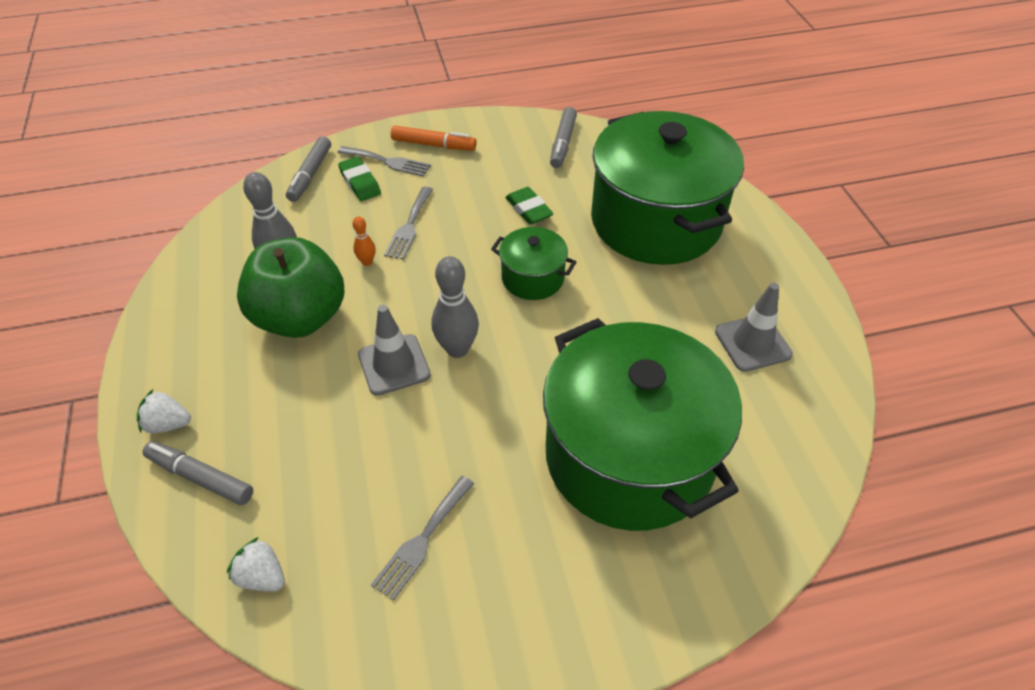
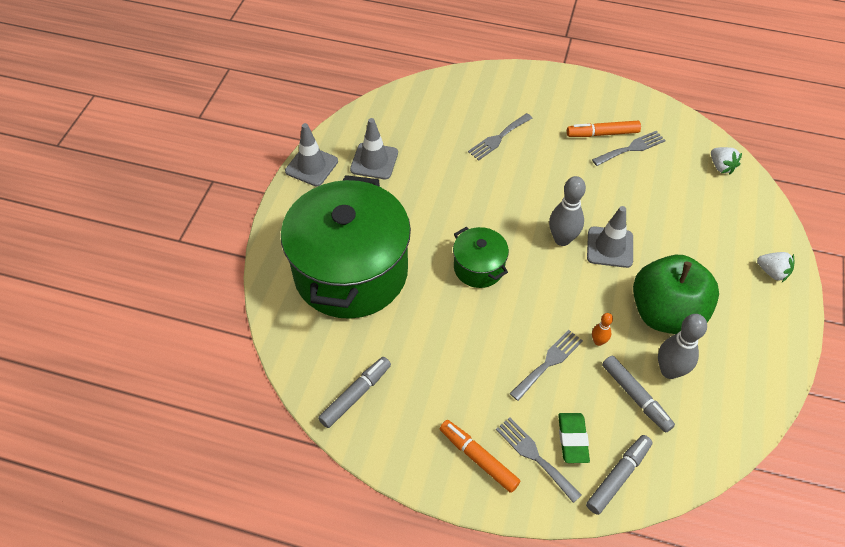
camera: 150 degrees left, 5 degrees up
grey marker [142,441,253,505] -> grey marker moved to [602,355,675,433]
green eraser [505,187,554,225] -> none
green pot [543,318,742,531] -> grey fork [468,113,532,161]
none -> grey traffic cone [285,123,338,186]
none -> orange marker [567,121,641,137]

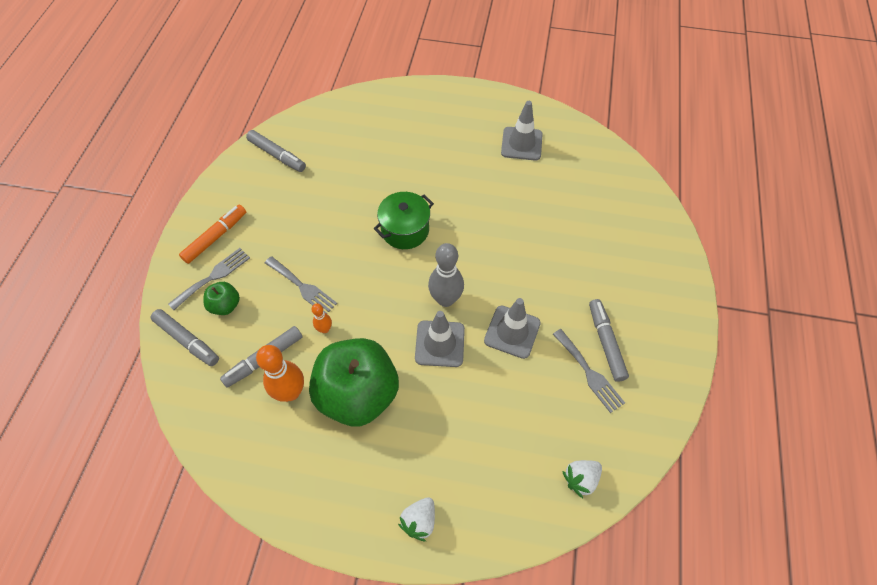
camera: 85 degrees right, 5 degrees up
green pot [281,175,411,319] -> none
grey traffic cone [285,123,338,186] -> grey traffic cone moved to [484,298,541,359]
grey fork [468,113,532,161] -> none
green eraser [558,413,590,463] -> green apple [203,282,240,315]
orange marker [567,121,641,137] -> grey marker [589,299,629,382]
grey bowling pin [658,314,707,379] -> orange bowling pin [256,345,304,402]

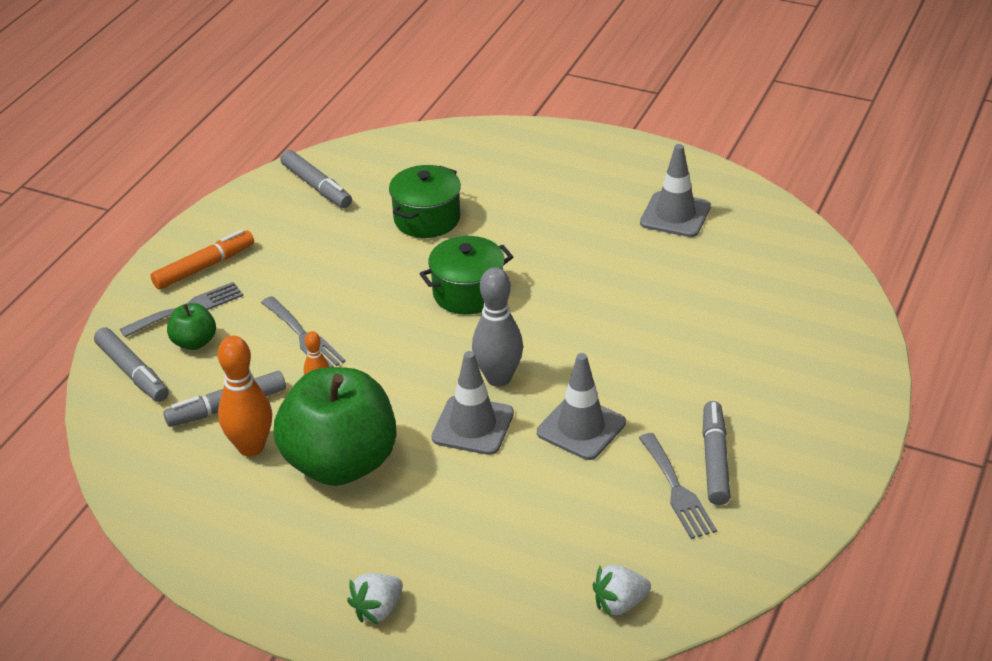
camera: 15 degrees right, 20 degrees down
none -> green pot [389,165,461,238]

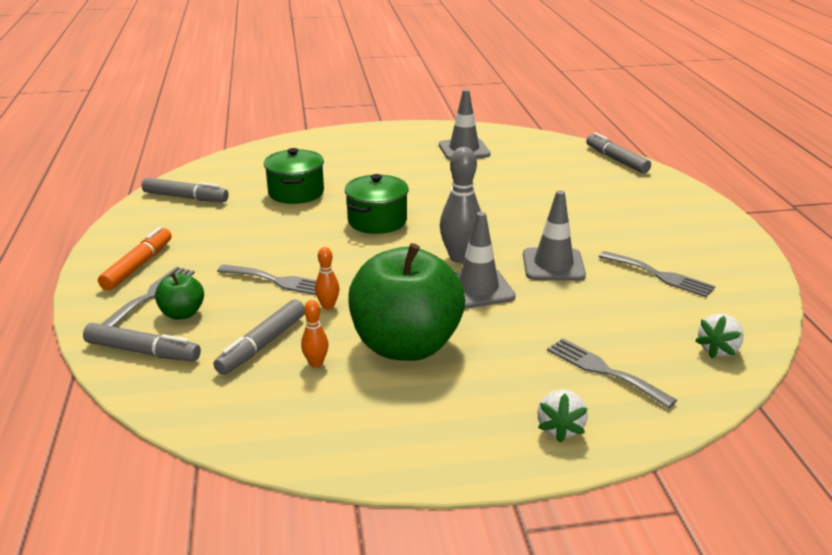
camera: 35 degrees left, 10 degrees down
orange bowling pin [218,336,272,456] -> orange bowling pin [301,300,329,367], size x0.52
grey marker [703,401,730,505] -> grey marker moved to [586,133,651,173]
none -> grey fork [547,338,677,408]

